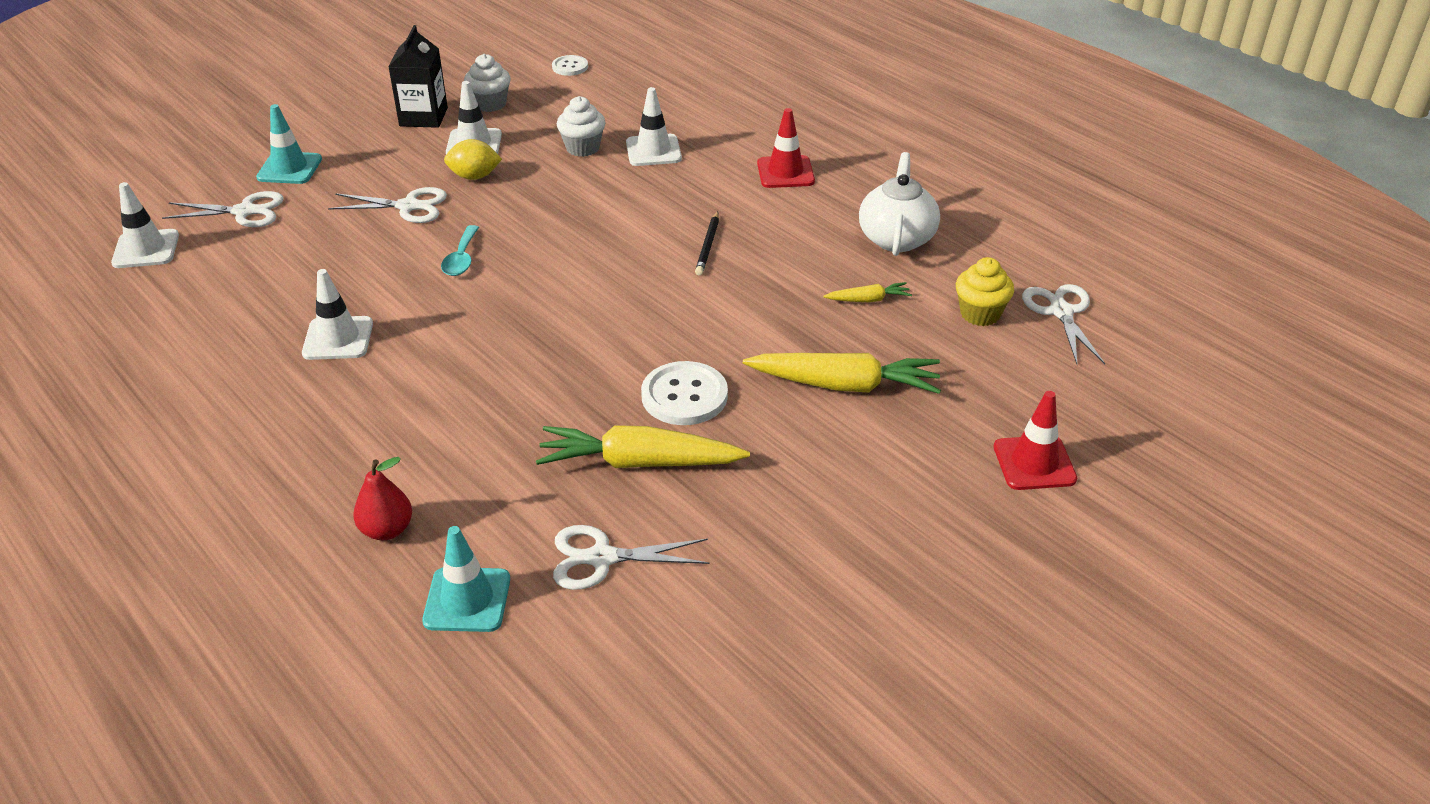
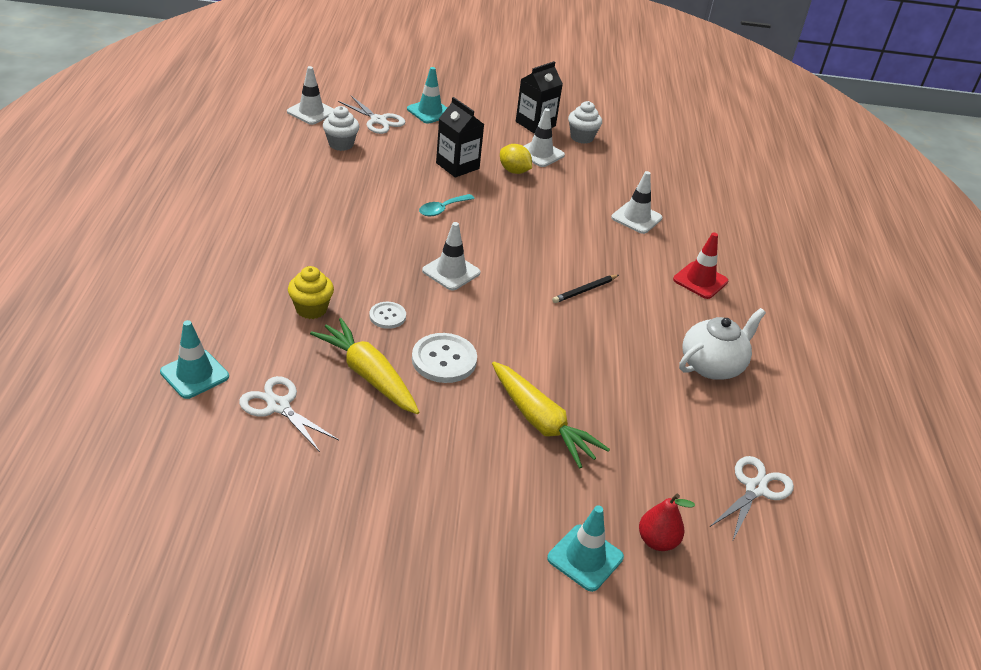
camera: 40 degrees right, 0 degrees up
white traffic cone [302,269,373,360] -> white traffic cone moved to [422,222,480,291]
white scissors [328,187,447,223] -> black carton [436,97,484,178]
red pear [354,457,412,540] -> red pear moved to [639,494,695,551]
white button [552,55,588,76] -> white button moved to [370,302,406,329]
white cupcake [557,96,606,157] -> white cupcake moved to [323,106,359,151]
yellow carrot [824,282,912,302] -> none
yellow cupcake [956,257,1014,326] -> yellow cupcake moved to [288,266,334,319]
red traffic cone [994,391,1077,490] -> turquoise traffic cone [547,506,624,592]

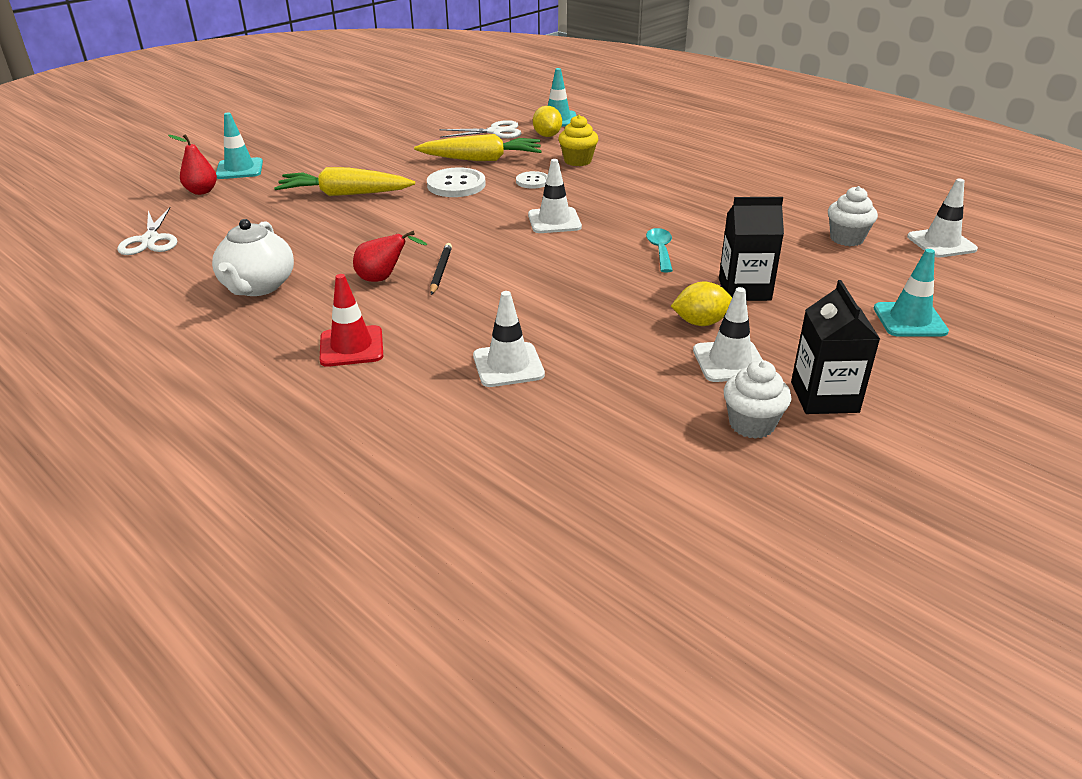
camera: 135 degrees right, 5 degrees down
white scissors [338,96,405,134] -> none
none -> red pear [353,231,428,282]
none -> yellow lemon [533,106,562,137]

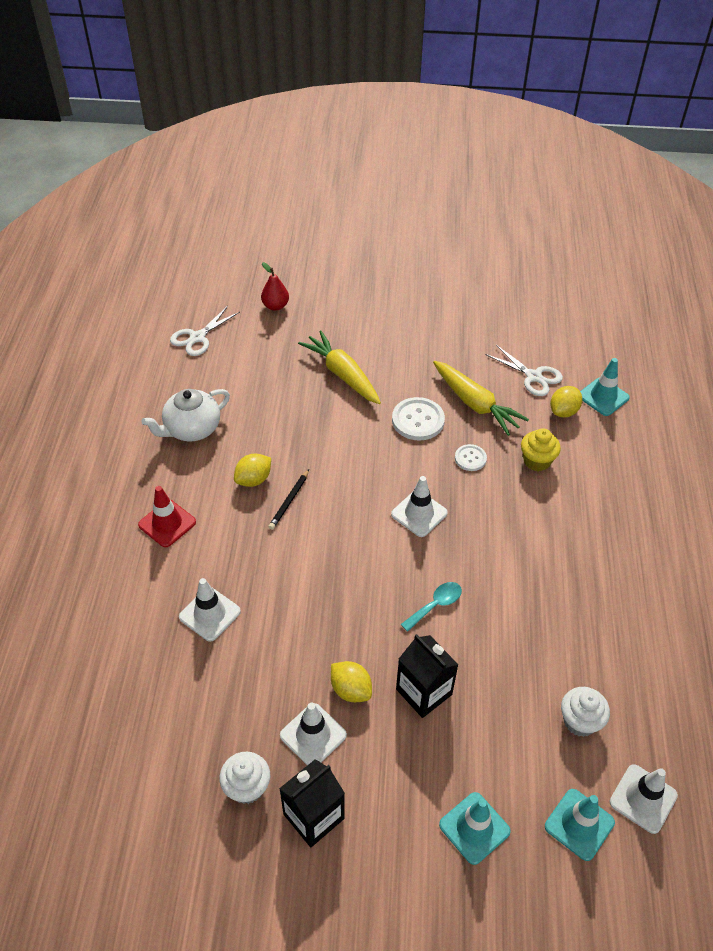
camera: 50 degrees right, 15 degrees up
turquoise traffic cone [216,112,263,179] -> turquoise traffic cone moved to [545,789,615,861]
red pear [353,231,428,282] -> yellow lemon [234,454,271,487]
black pencil [430,243,452,295] -> black pencil turned 150 degrees clockwise [268,469,309,530]

